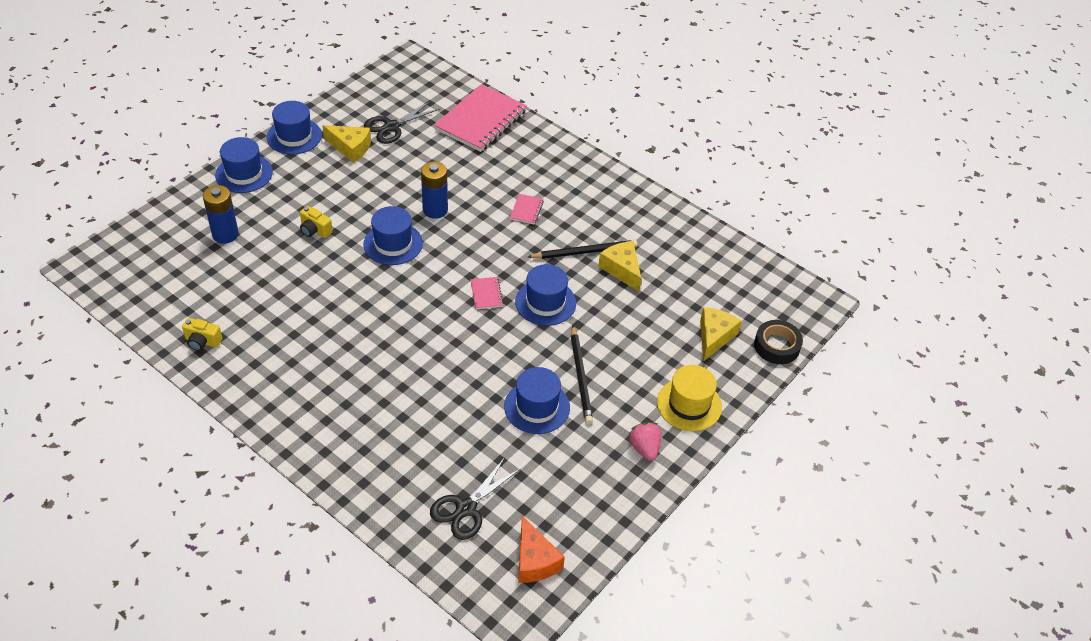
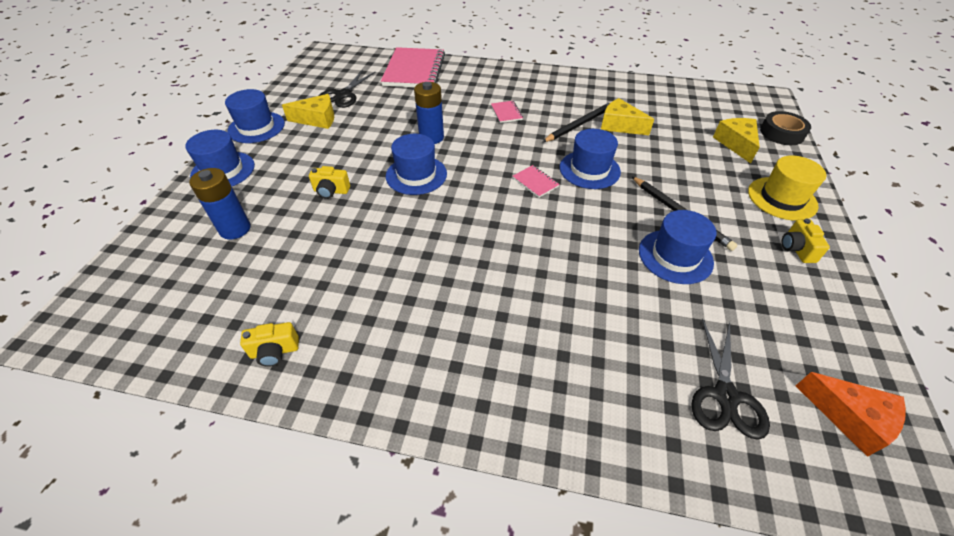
camera: 25 degrees left, 0 degrees up
pink strawberry [628,422,662,461] -> yellow camera [782,218,830,263]

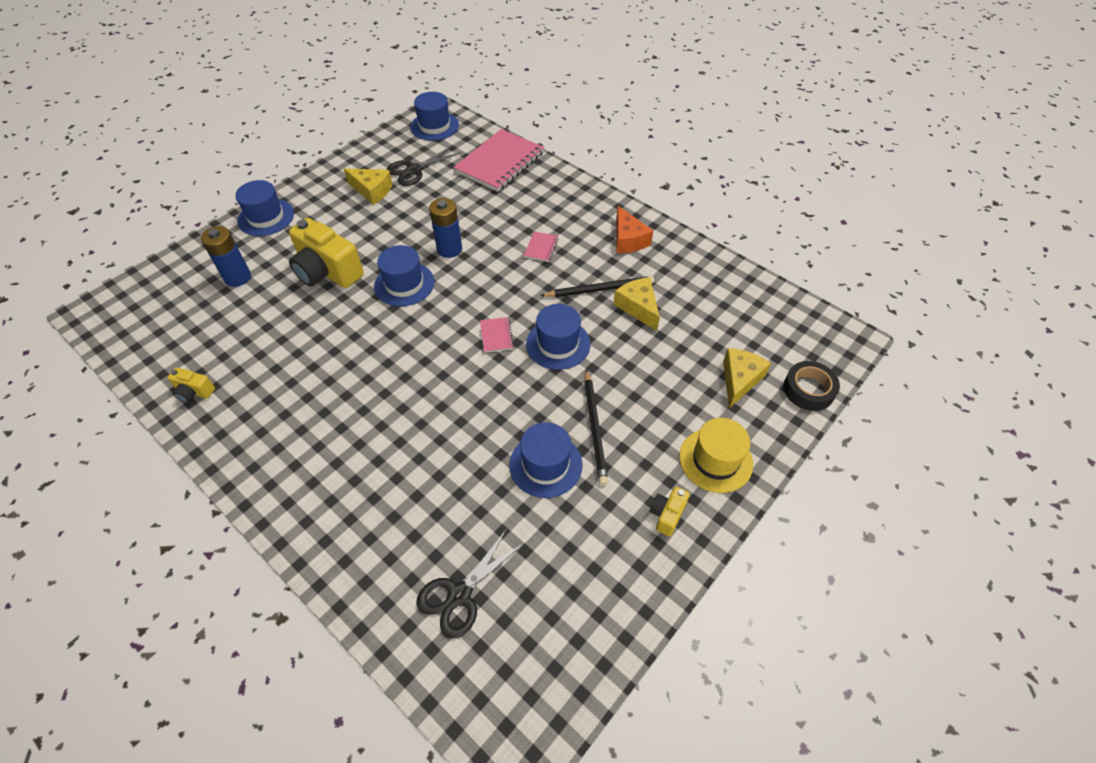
camera: 30 degrees right, 5 degrees up
blue hat [225,89,285,143] -> blue hat moved to [410,92,459,141]
yellow camera [309,166,350,199] -> yellow camera [289,218,364,288], size x2.12
orange cheese [796,372,906,457] -> orange cheese moved to [616,206,653,253]

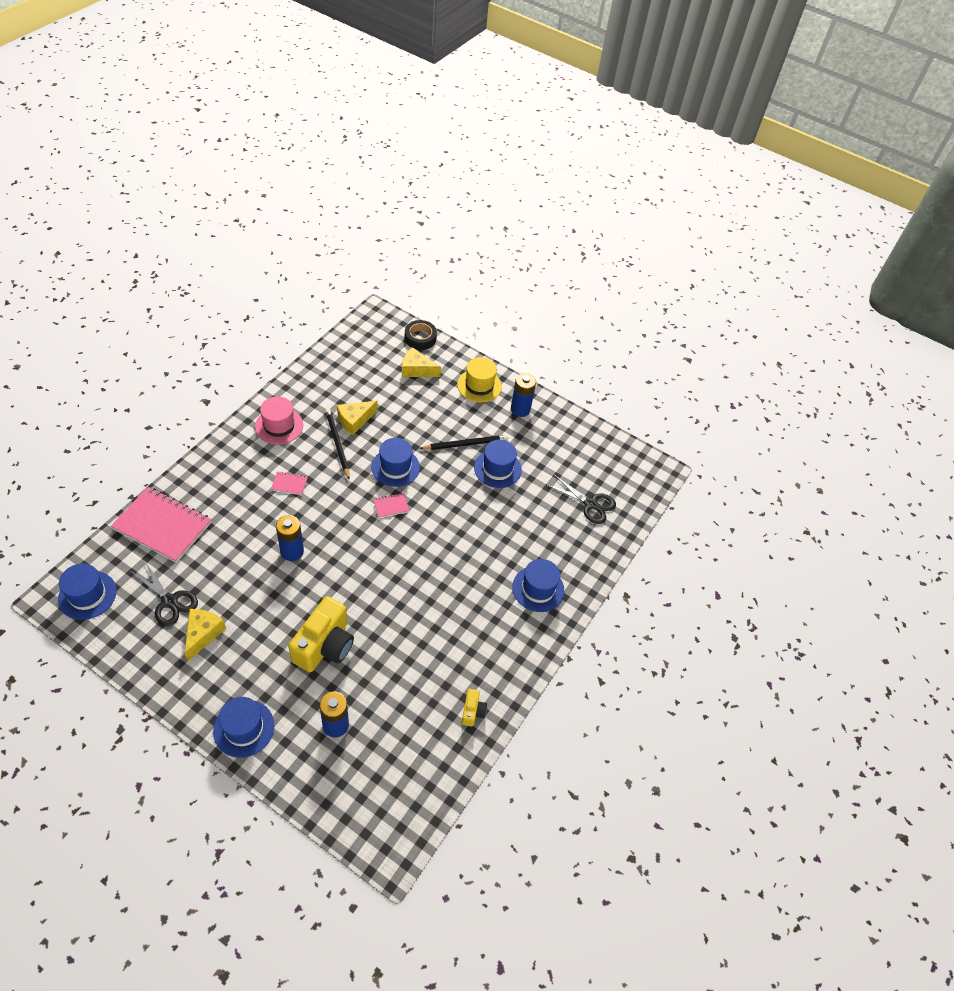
camera: 105 degrees left, 0 degrees up
blue hat [374,245,435,306] -> blue hat moved to [512,559,564,612]
orange cheese [616,206,653,253] -> pink hat [255,396,303,445]
yellow camera [650,487,690,537] -> blue battery [511,373,536,417]

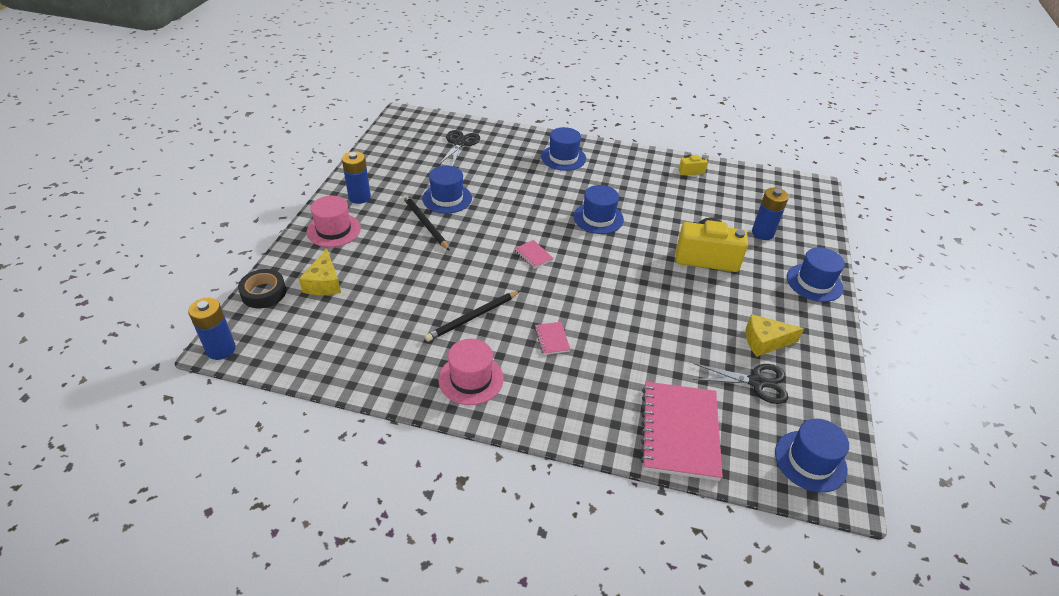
camera: 105 degrees left, 10 degrees down
black scissors [130,562,198,626] -> black scissors turned 75 degrees clockwise [693,363,788,404]
blue battery [276,515,304,561] -> blue battery moved to [188,298,236,360]
yellow cheese [337,401,378,435] -> none
blue hat [371,438,420,487] -> blue hat moved to [573,185,624,234]
yellow hat [457,357,502,403] -> pink hat [307,196,361,247]

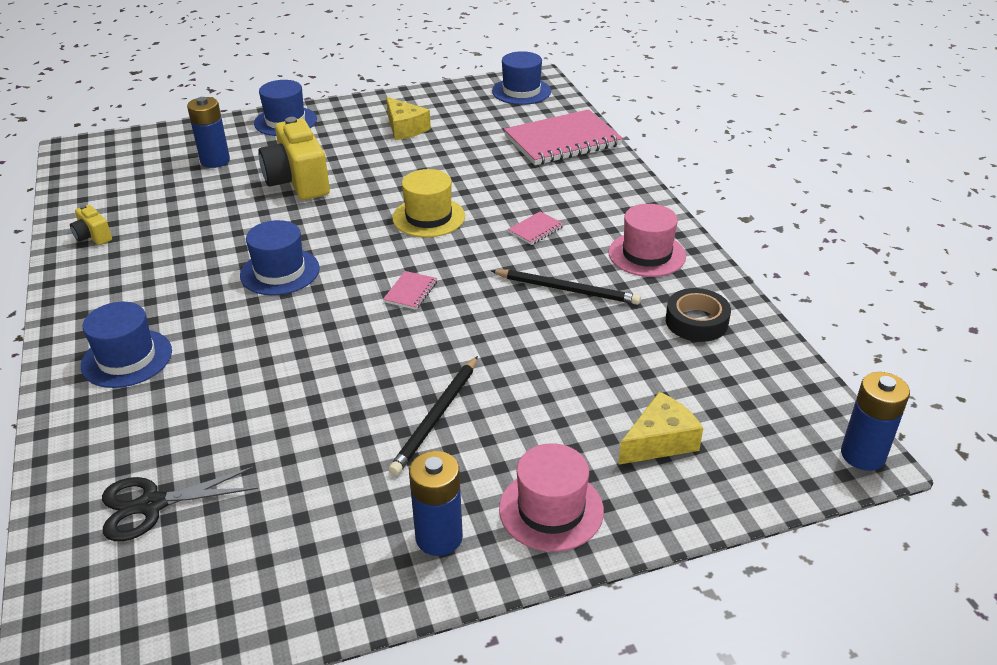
camera: 120 degrees left, 5 degrees down
black tape [238,269,286,308] -> black tape moved to [666,288,731,342]
blue hat [422,166,472,214] -> none
black scissors [693,363,788,404] -> none
none -> yellow hat [392,169,465,237]

